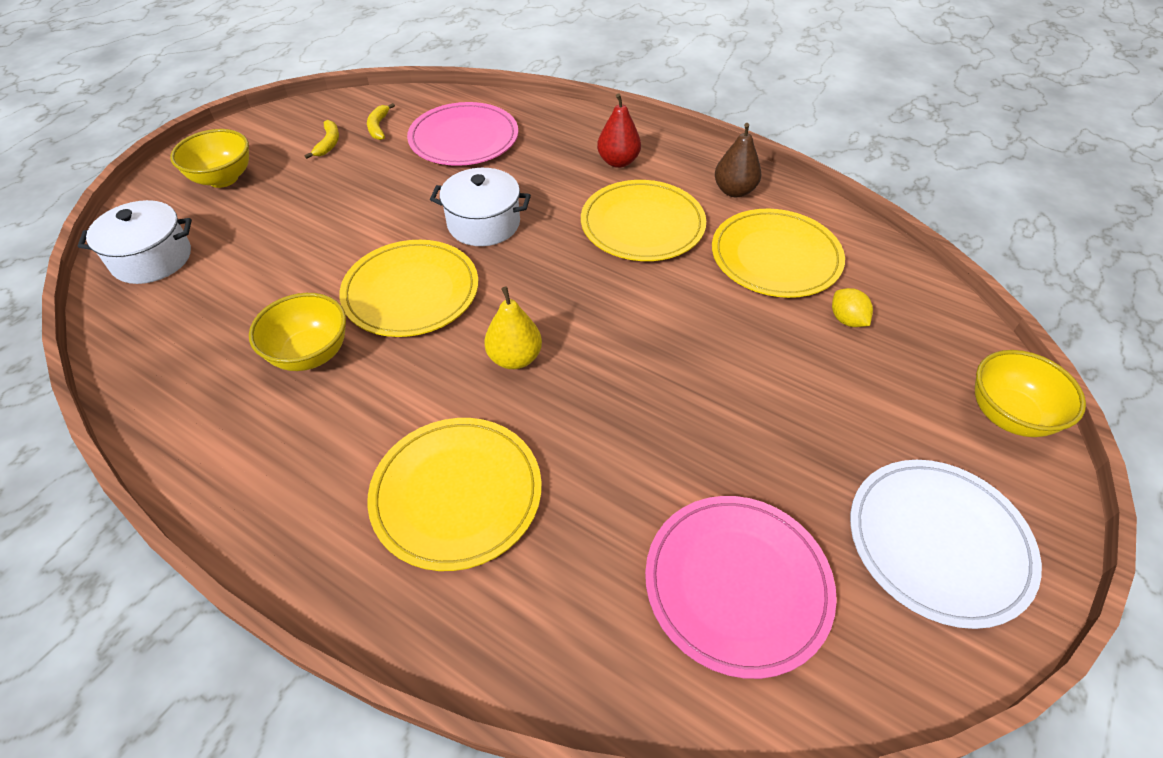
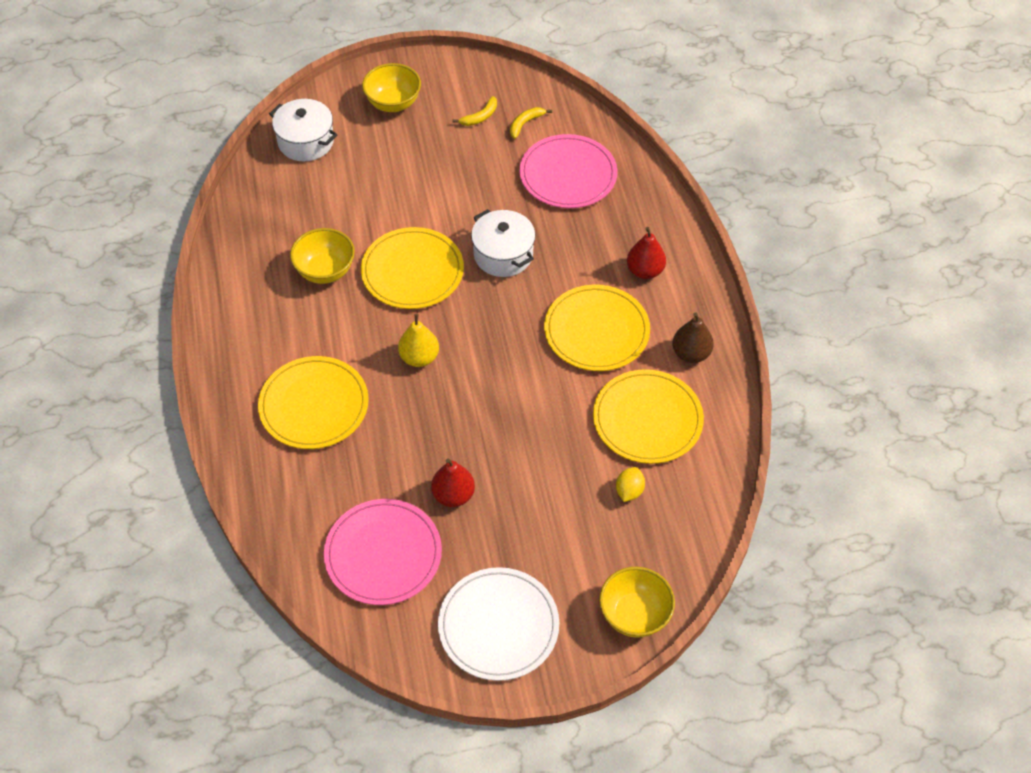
camera: 45 degrees right, 5 degrees up
none -> red pear [431,458,475,507]

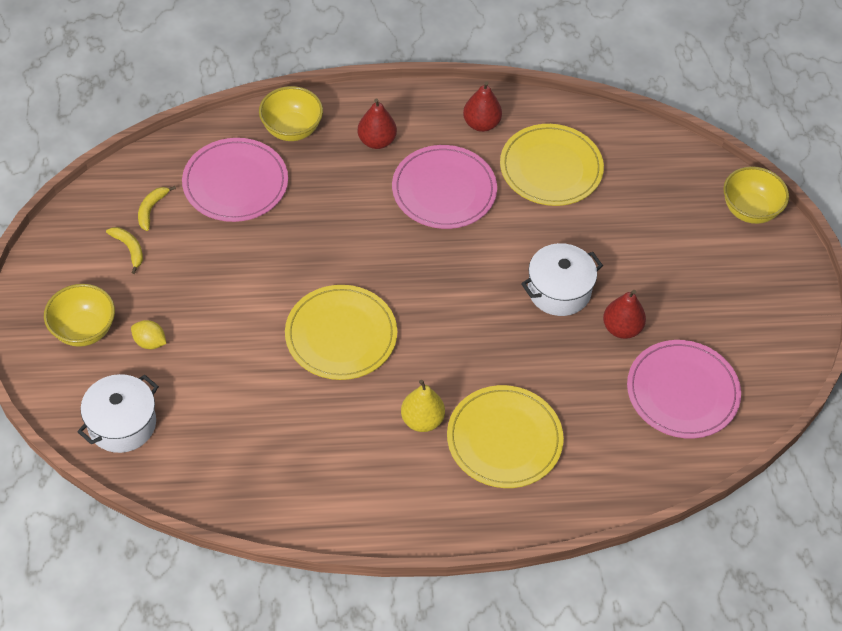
camera: 85 degrees left, 0 degrees up
yellow bowl [290,228,355,284] -> yellow bowl moved to [259,86,323,141]
yellow pear [398,313,439,367] -> yellow pear moved to [401,380,445,432]
white plate [438,567,559,681] -> none
white pot [471,209,535,277] -> white pot moved to [521,243,603,316]
yellow banana [510,107,552,139] -> yellow banana turned 60 degrees clockwise [138,186,176,231]
yellow plate [544,285,650,371] -> pink plate [392,145,497,229]
yellow lemon [616,467,645,502] -> yellow lemon moved to [131,320,167,349]
brown pear [672,312,714,363] -> red pear [463,81,502,132]

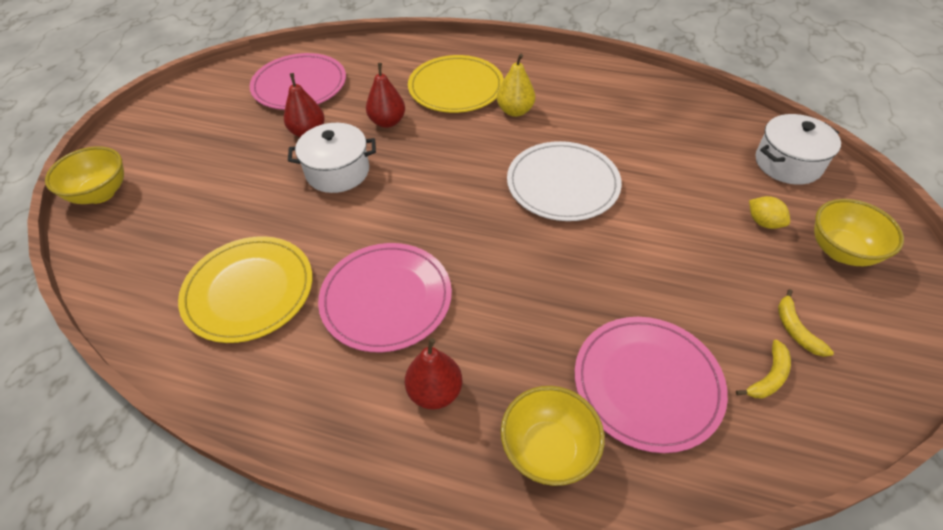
camera: 155 degrees left, 5 degrees down
yellow plate [285,285,397,380] -> white plate [507,141,622,221]
red pear [463,81,502,132] -> red pear moved to [366,63,405,128]

